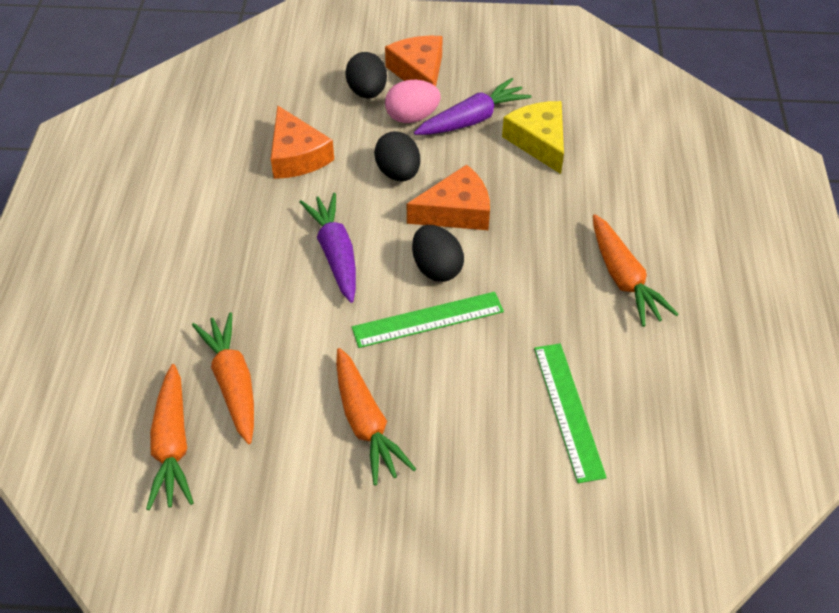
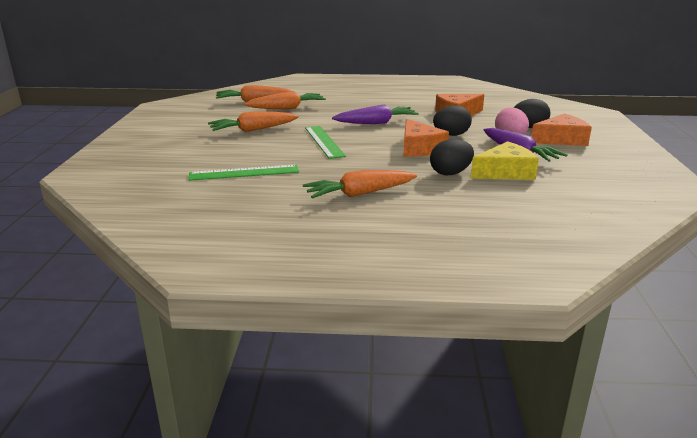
camera: 90 degrees right, 25 degrees down
black egg [412,225,464,282] -> black egg moved to [430,139,474,175]

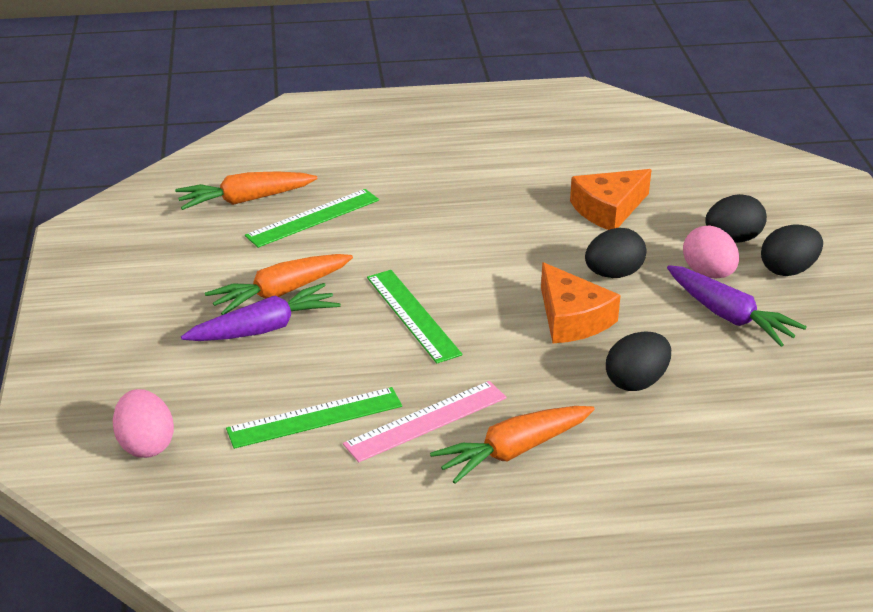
camera: 10 degrees left, 10 degrees up
orange carrot [244,91,326,109] -> green ruler [245,189,379,248]
purple carrot [332,105,419,124] -> purple carrot moved to [181,283,341,341]
yellow cheese [471,141,539,180] -> none
orange cheese [531,113,592,146] -> black egg [761,225,823,276]
none -> pink egg [113,389,174,458]
none -> pink ruler [343,381,507,462]

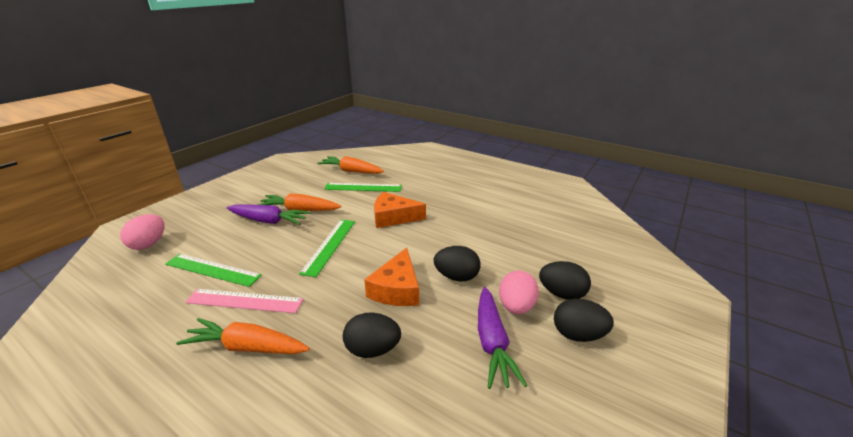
camera: 40 degrees right, 5 degrees down
orange cheese [570,169,652,230] -> orange cheese moved to [374,192,426,228]

